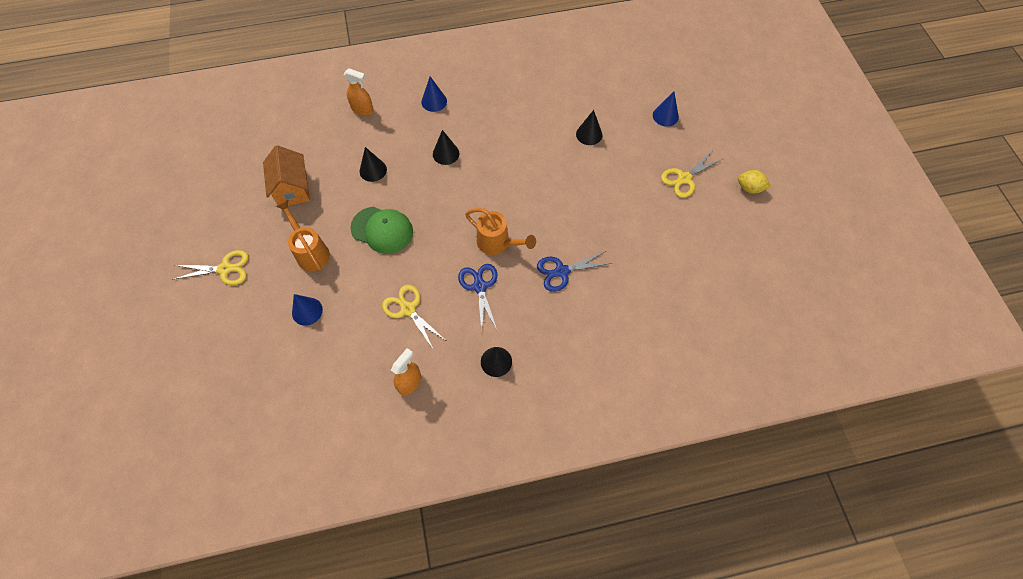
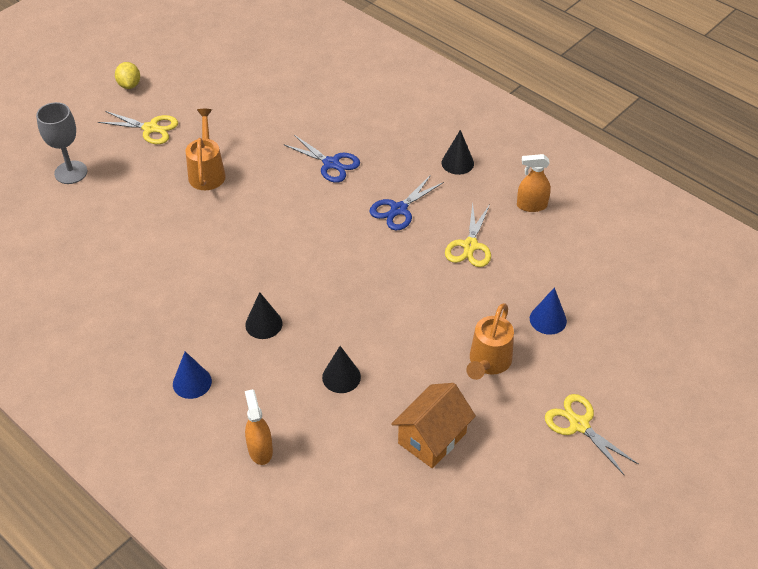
camera: 125 degrees left, 15 degrees down
green cap [350,207,413,254] -> none
orange watering can [465,208,536,255] -> orange watering can moved to [185,109,226,190]
black cone [576,110,602,145] -> none
blue cone [653,91,679,127] -> grey goblet [36,102,88,184]

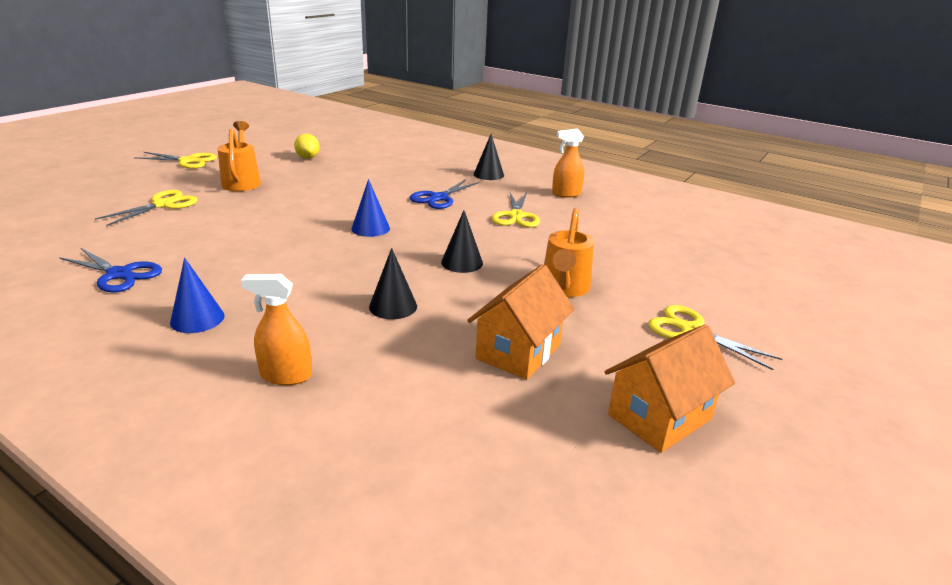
camera: 10 degrees left, 20 degrees down
grey goblet [36,102,88,184] -> none
yellow lemon [115,62,140,89] -> yellow lemon moved to [294,133,320,159]
black cone [245,292,282,339] -> black cone moved to [441,210,483,273]
orange spray bottle [245,389,273,465] -> orange spray bottle turned 60 degrees counterclockwise [241,274,312,385]
blue scissors [283,135,360,183] -> blue scissors moved to [60,248,162,293]
blue cone [530,287,567,335] -> blue cone moved to [351,179,390,237]
none -> yellow scissors [95,190,198,226]
none -> orange house [605,324,735,453]

